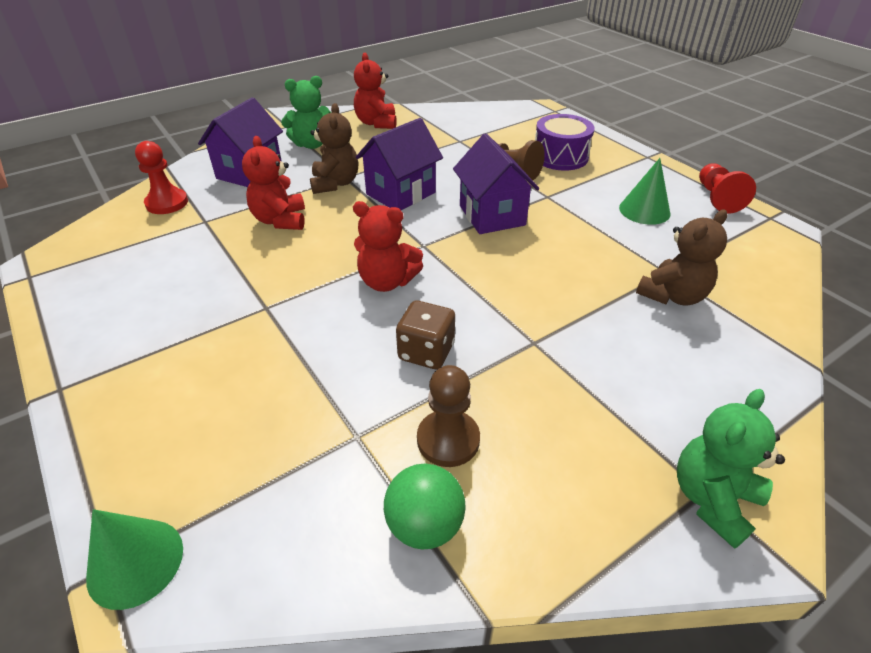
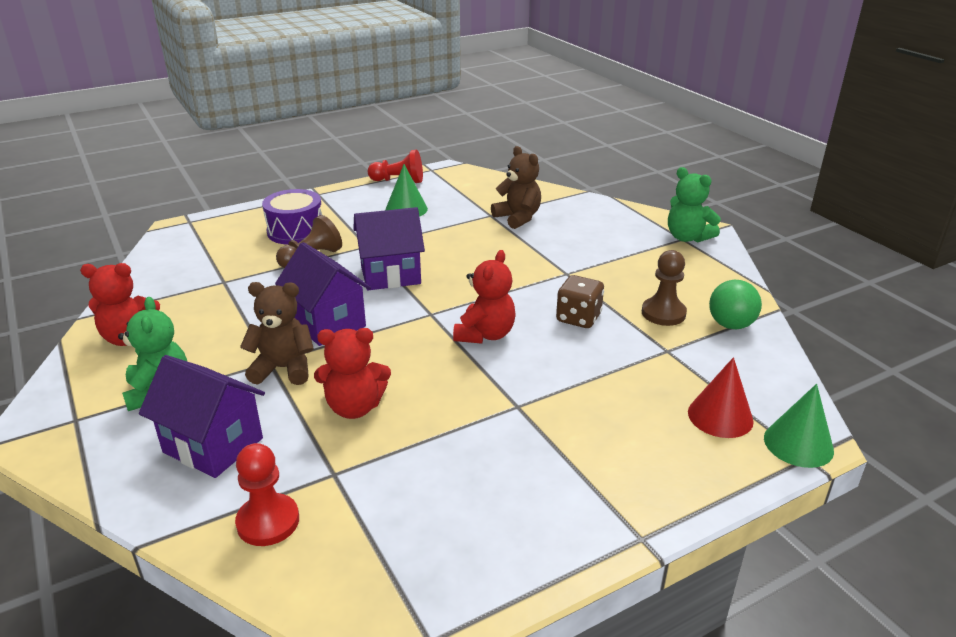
camera: 85 degrees left, 10 degrees down
none -> red cone [688,357,754,438]

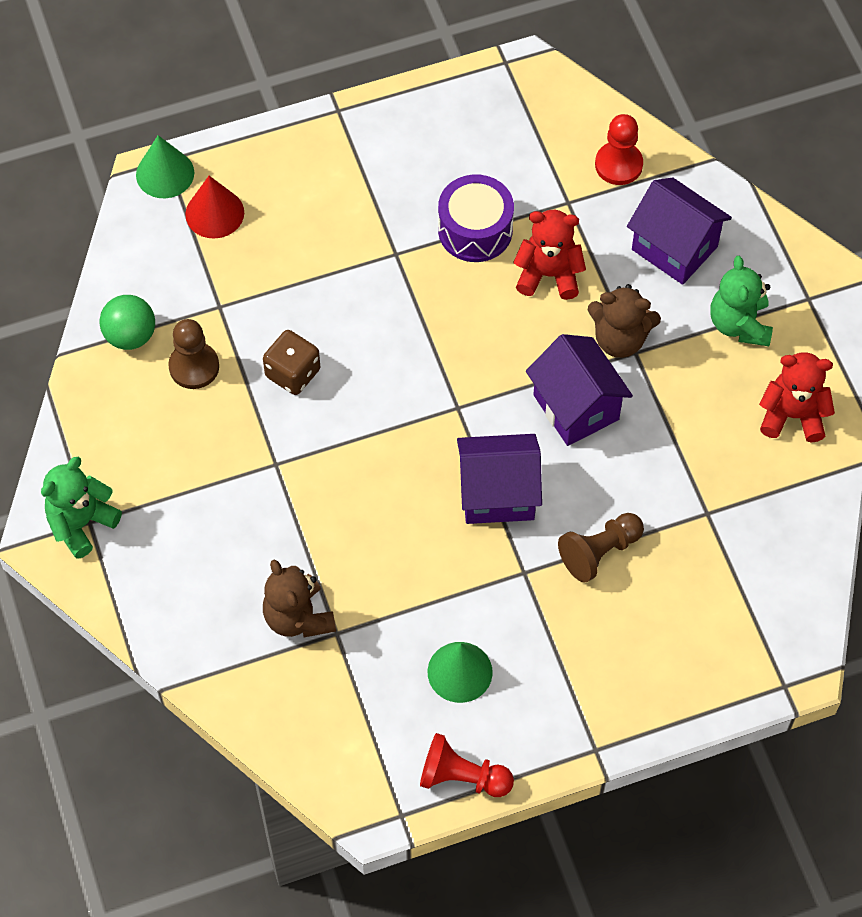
camera: 170 degrees left, 30 degrees up
purple drum [262,189,322,245] -> purple drum moved to [438,175,514,262]
red teddy bear [453,250,516,344] -> none
green teddy bear [668,167,721,243] -> green teddy bear turned 105 degrees counterclockwise [41,457,122,559]

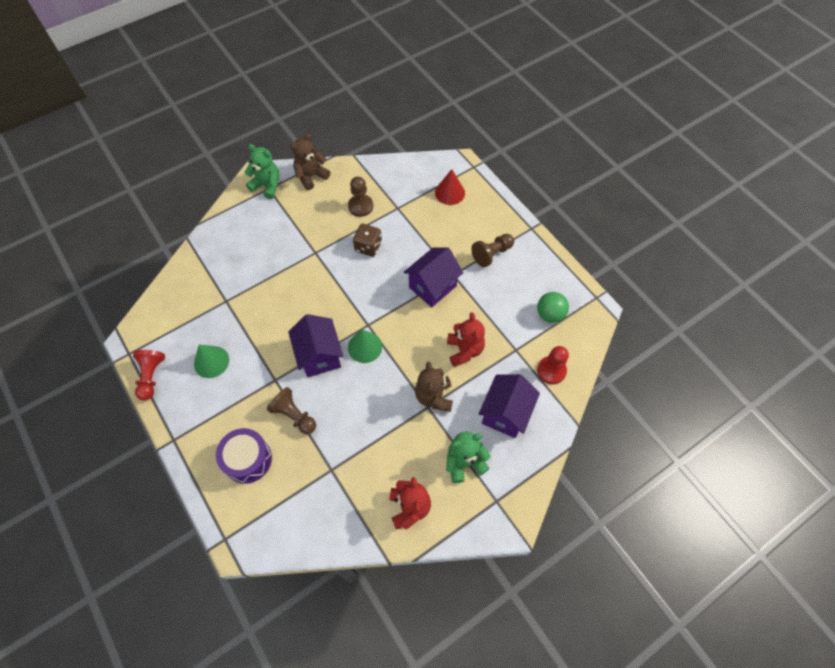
camera: 75 degrees right, 0 degrees up
green ball [100,295,155,350] -> green ball moved to [537,292,569,323]
green cone [136,135,194,198] -> green cone moved to [348,329,382,363]
brown teddy bear [263,560,336,637] -> brown teddy bear moved to [290,133,330,190]
purple drum [438,175,514,262] -> purple drum moved to [216,428,272,484]
purple house [526,334,633,446] -> purple house moved to [404,247,463,307]
none -> brown pawn [471,234,514,267]

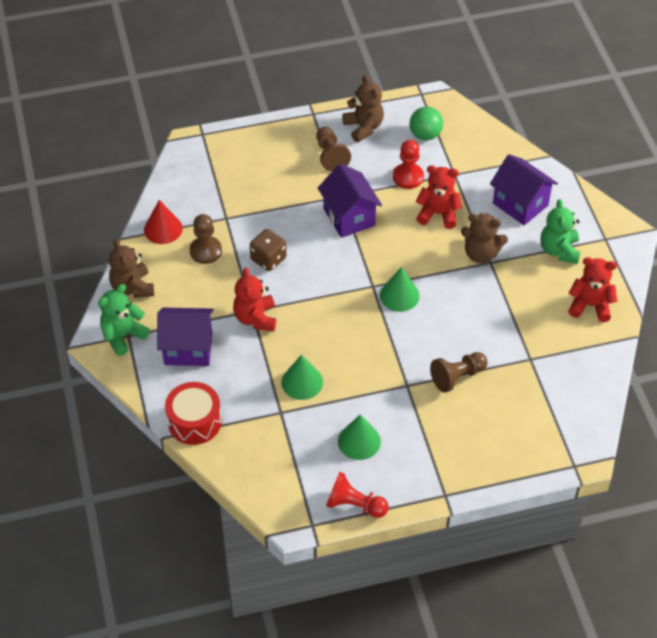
camera: 70 degrees left, 10 degrees down
purple drum [216,428,272,484] -> none
purple house [288,314,343,377] -> purple house moved to [157,307,214,366]
red cone [435,169,465,205] -> red cone moved to [144,200,183,244]
red pawn [537,346,569,384] -> red pawn moved to [393,140,424,189]
none -> red drum [165,382,222,445]
none -> red teddy bear [233,267,276,331]
none -> green cone [281,354,323,400]
none -> brown teddy bear [342,75,384,142]

